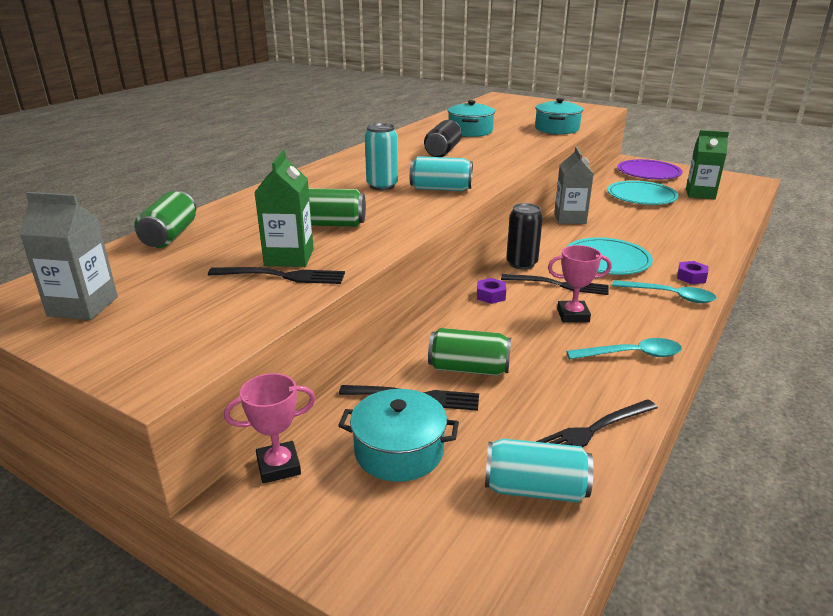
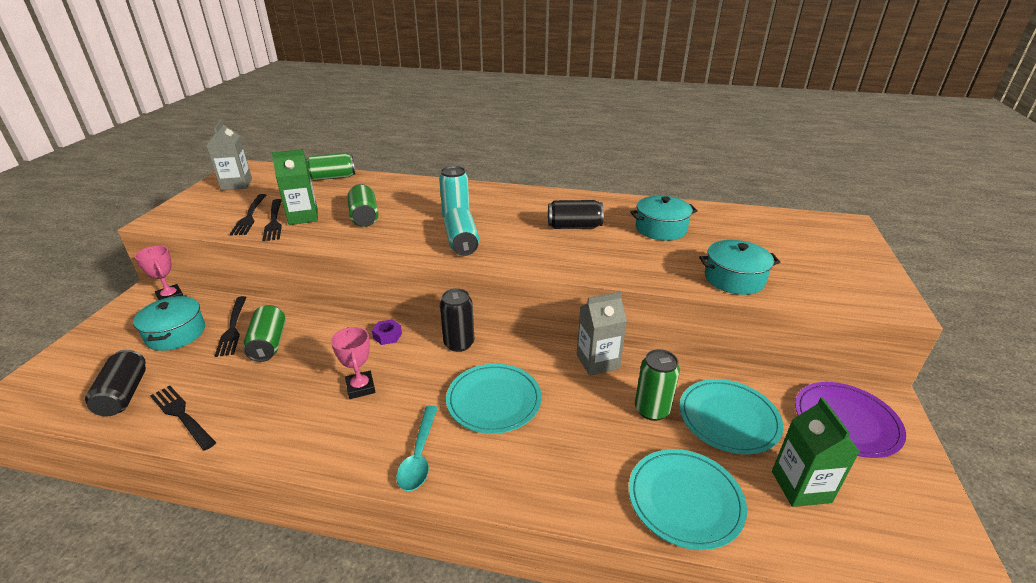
camera: 70 degrees right, 5 degrees up
turquoise can [485,439,593,503] -> black can [85,350,146,416]
black fork [501,274,609,295] -> black fork moved to [230,194,266,236]
turquoise spoon [566,338,682,359] -> none
purple nut [677,261,708,284] -> none
none -> turquoise plate [628,449,747,550]
none -> green can [635,349,680,421]

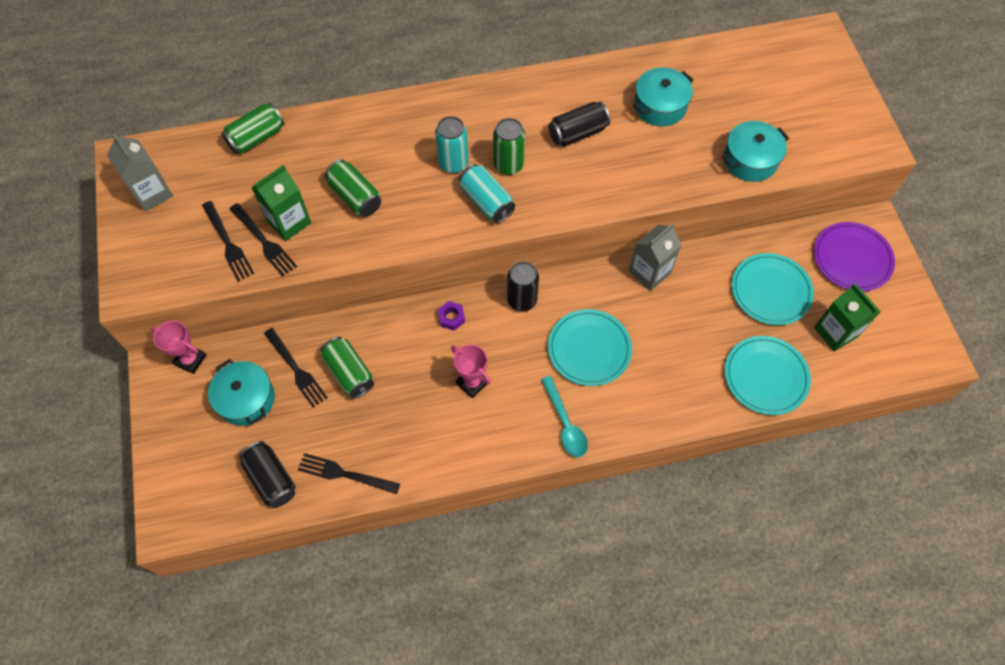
camera: 25 degrees left, 30 degrees up
green can [635,349,680,421] -> green can moved to [493,118,525,175]

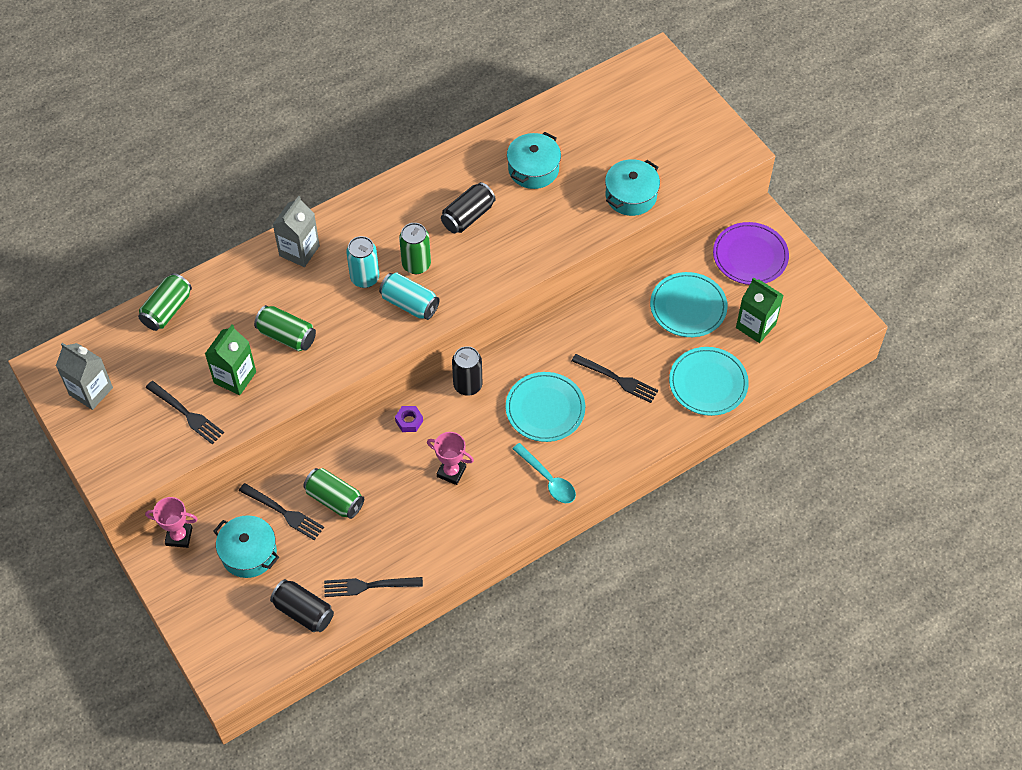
camera: 20 degrees left, 5 degrees down
black fork [229,203,297,277] -> black fork moved to [571,354,658,403]
grey carton [629,223,681,291] -> grey carton moved to [272,196,320,267]

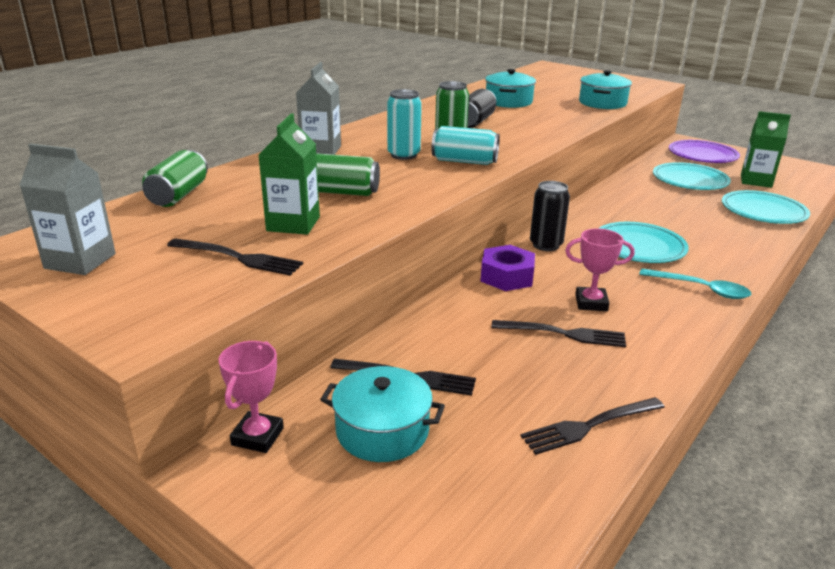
camera: 20 degrees left, 30 degrees down
pink trophy [145,497,198,548] -> pink trophy turned 60 degrees counterclockwise [219,341,284,453]
black can [270,579,334,632] -> none
green can [303,468,364,519] -> none
purple nut [395,406,423,432] -> purple nut [481,245,535,291], size x1.70
black fork [571,354,658,403] -> black fork moved to [491,320,626,347]

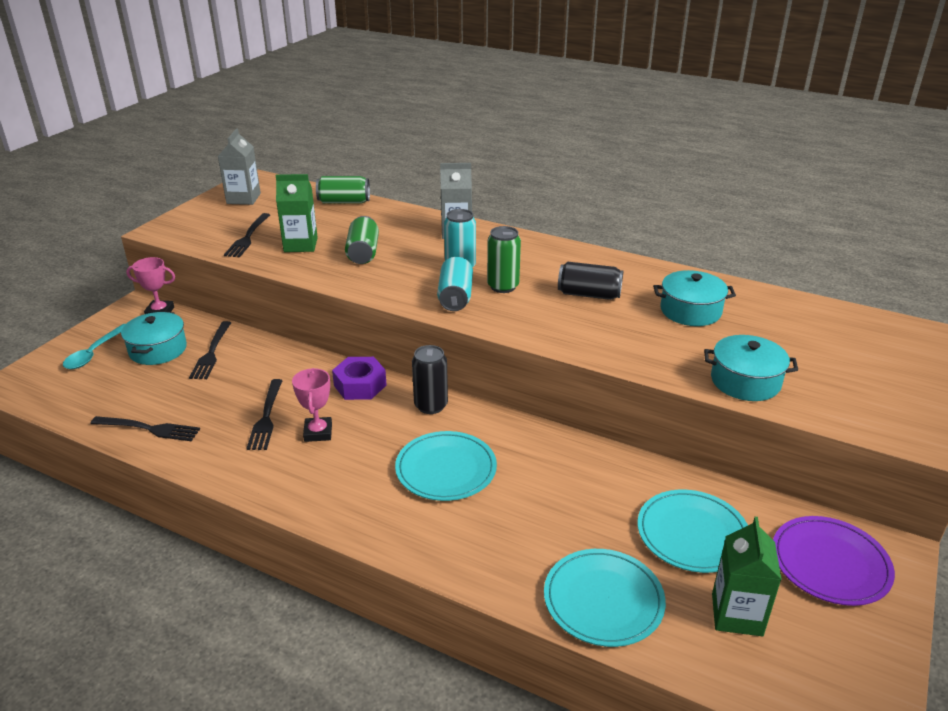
camera: 80 degrees right, 5 degrees up
black fork [520,397,665,455] -> black fork turned 135 degrees clockwise [90,416,200,441]
turquoise spoon [639,268,751,299] -> turquoise spoon moved to [63,324,125,369]

